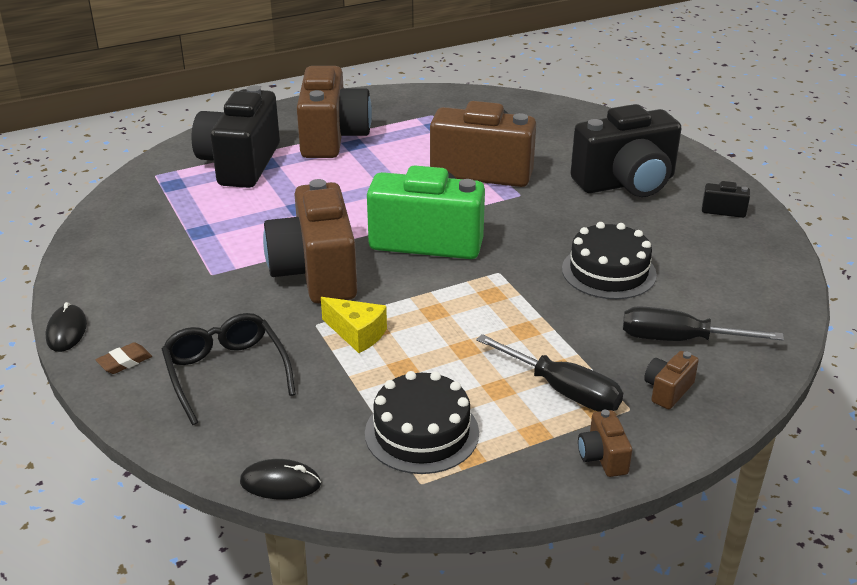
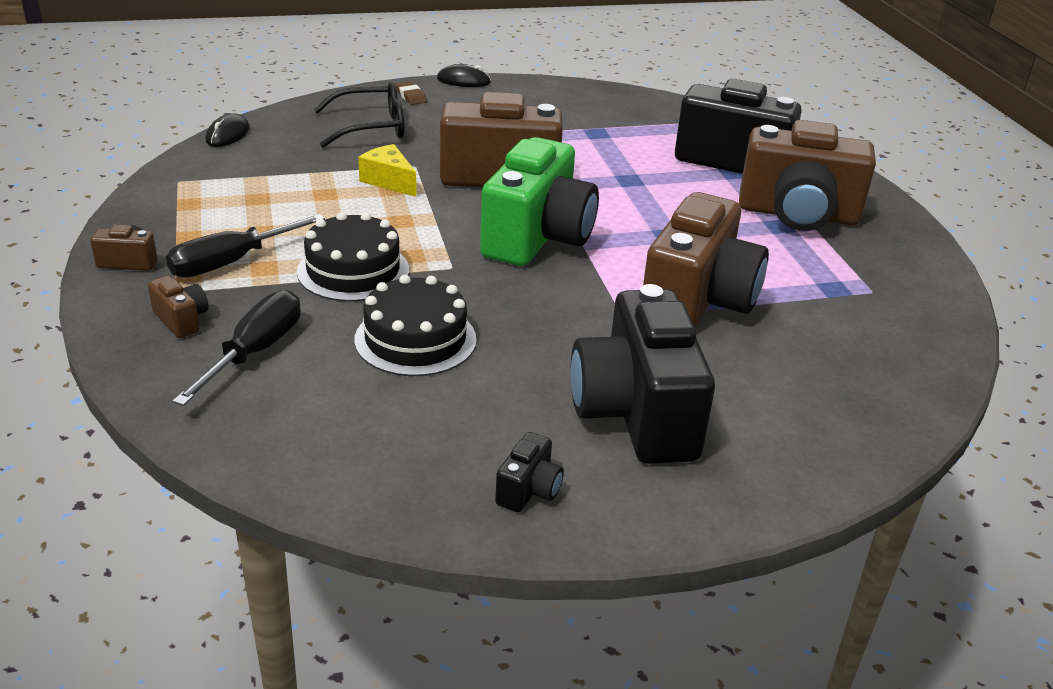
camera: 100 degrees right, 0 degrees up
yellow cheese [321,297,387,353] -> yellow cheese turned 90 degrees clockwise [358,144,416,197]
black cake [365,371,479,474] -> black cake moved to [297,212,409,302]

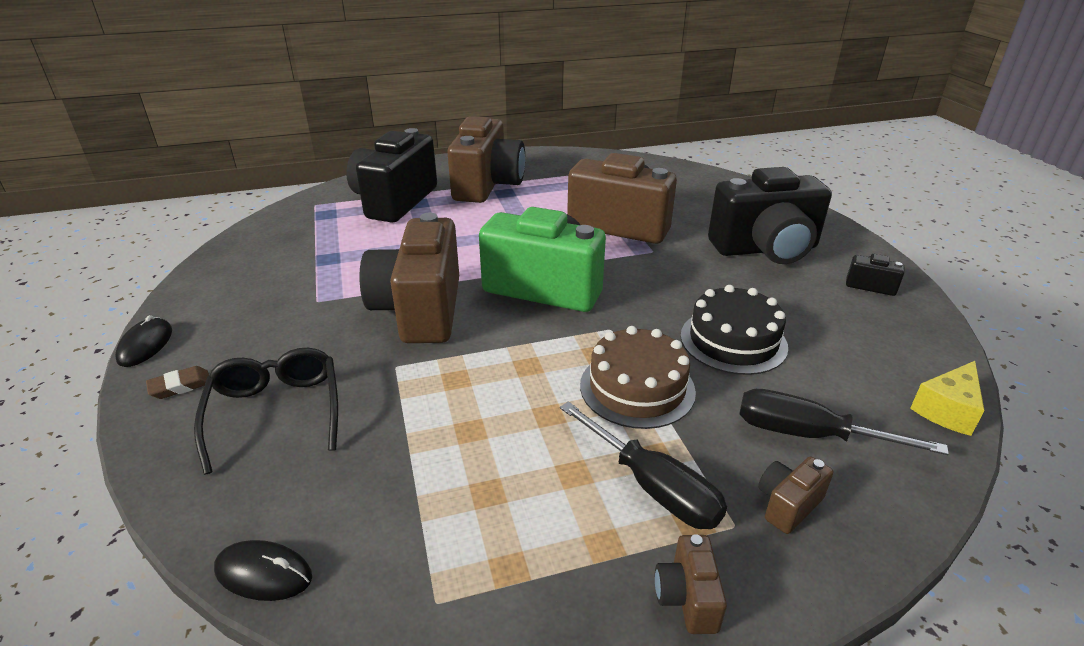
camera: 90 degrees left, 0 degrees up
black cake [297,212,409,302] -> brown cake [580,326,696,429]
yellow cheese [358,144,416,197] -> yellow cheese moved to [910,361,985,436]

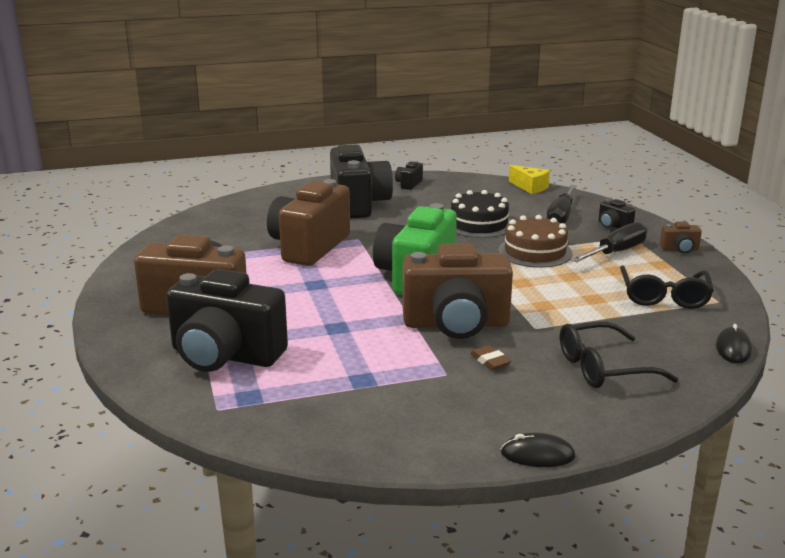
camera: 90 degrees left, 10 degrees down
brown eraser [146,366,209,399] -> brown eraser moved to [470,345,512,370]
brown camera [758,456,833,534] -> black camera [599,199,636,229]
none -> black glasses [620,265,714,309]

